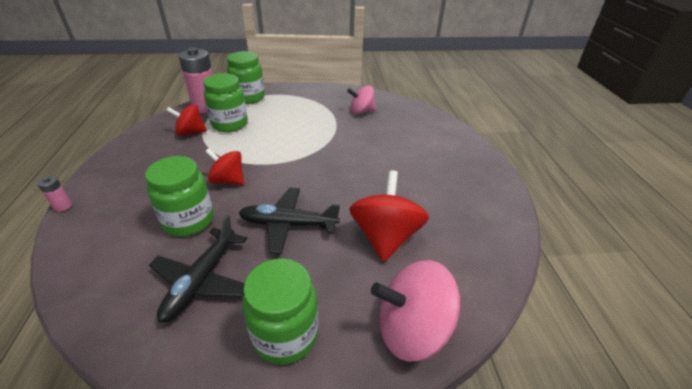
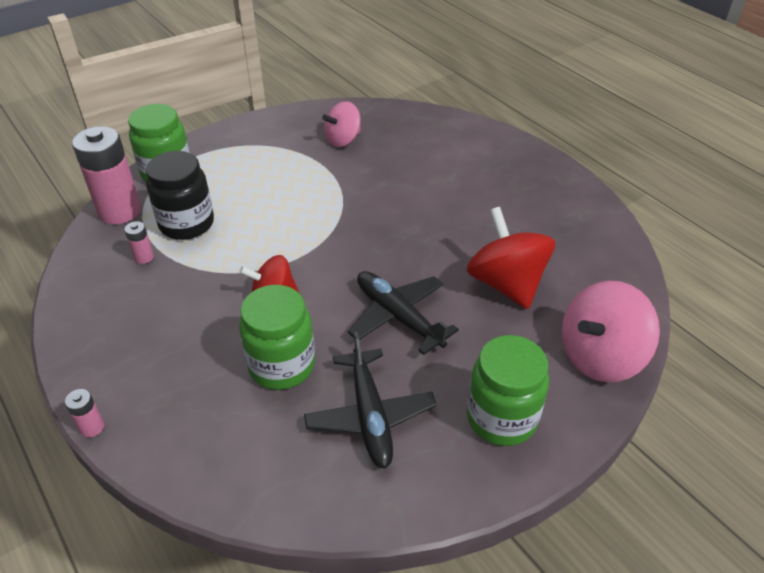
camera: 30 degrees left, 5 degrees up
red spinning top [166,104,207,136] -> pink battery [124,221,154,264]
green jar [203,73,248,132] -> black jar [146,151,214,240]
black plane [239,188,340,254] -> black plane turned 75 degrees clockwise [348,271,459,355]

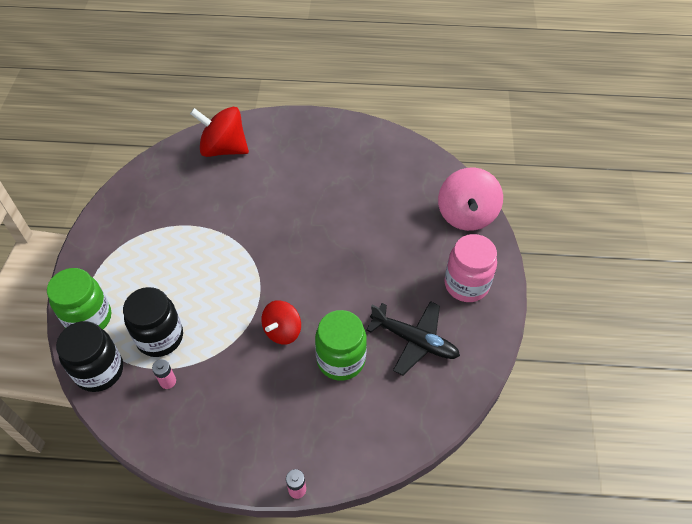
camera: 50 degrees left, 10 degrees up
pink battery [72,126,141,224] -> black jar [56,321,123,392]
pink spinning top [322,101,361,147] -> none
black plane [348,271,459,355] -> none
red spinning top [467,207,555,309] -> red spinning top moved to [190,107,249,157]
green jar [467,335,549,446] -> pink jar [444,234,497,302]

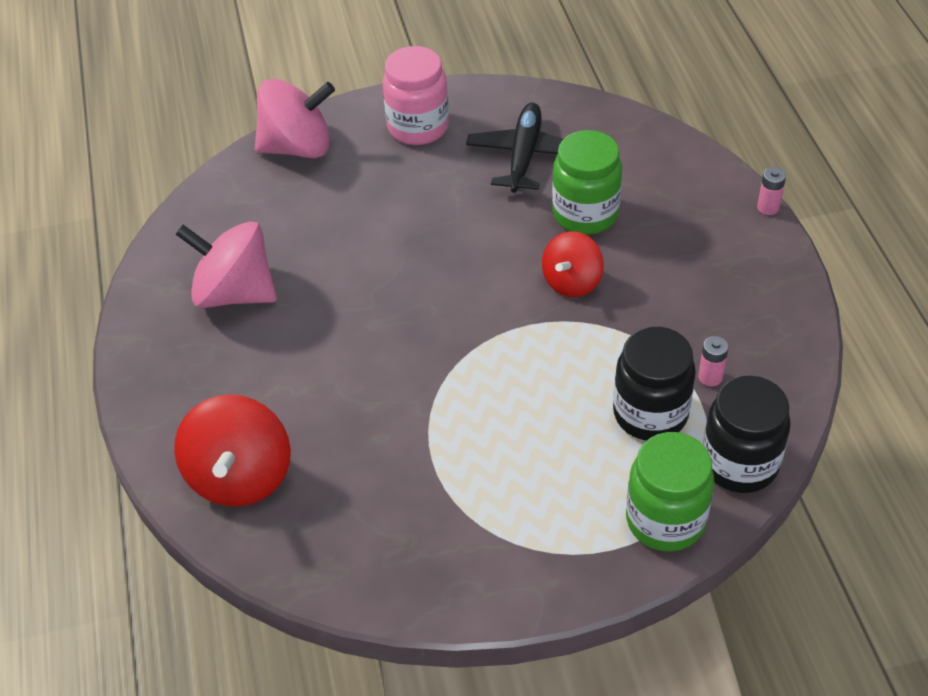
camera: 105 degrees left, 5 degrees down
red spinning top [261,300,301,345] -> red spinning top turned 105 degrees clockwise [542,231,604,297]
none -> pink spinning top [176,222,277,308]

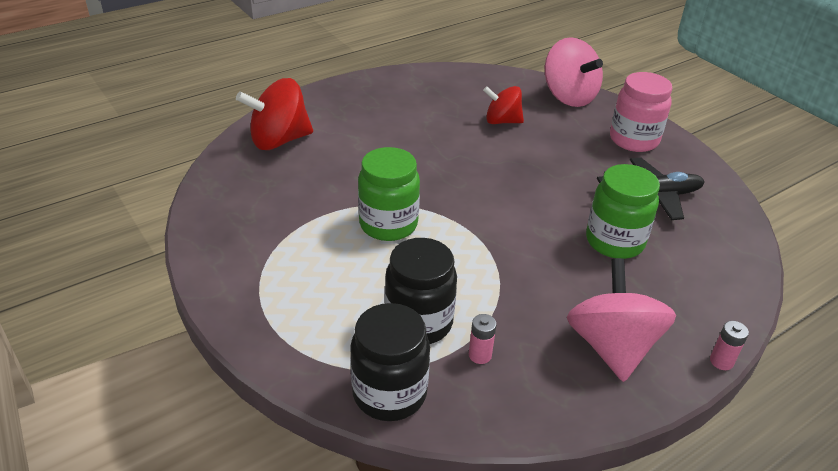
camera: 65 degrees right, 10 degrees down
pink spinning top [176,222,277,308] -> pink spinning top moved to [567,258,676,382]
red spinning top [542,231,604,297] -> red spinning top moved to [483,86,524,124]
green jar [626,432,714,552] -> green jar moved to [358,147,420,241]

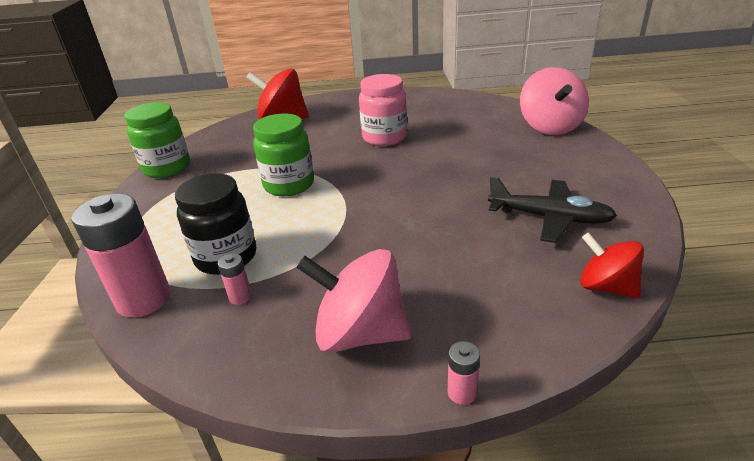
camera: 35 degrees right, 5 degrees down
black jar [350,303,430,421] -> pink battery [71,194,171,318]
red spinning top [483,86,524,124] -> red spinning top moved to [580,232,644,299]
pink spinning top [567,258,676,382] -> pink spinning top turned 105 degrees counterclockwise [296,249,412,353]
green jar [586,164,660,259] -> green jar moved to [125,102,190,178]
pink jar [610,72,672,152] -> pink jar moved to [359,74,407,146]

